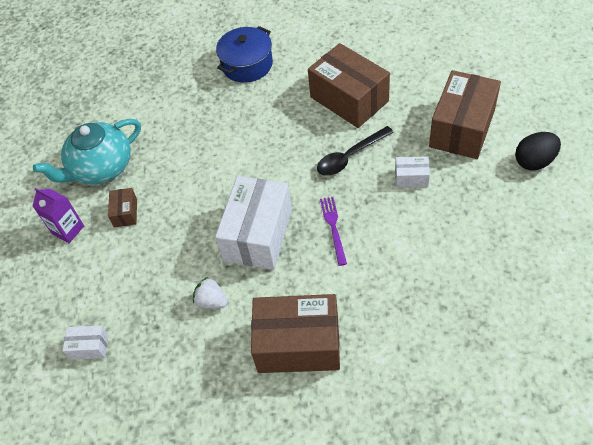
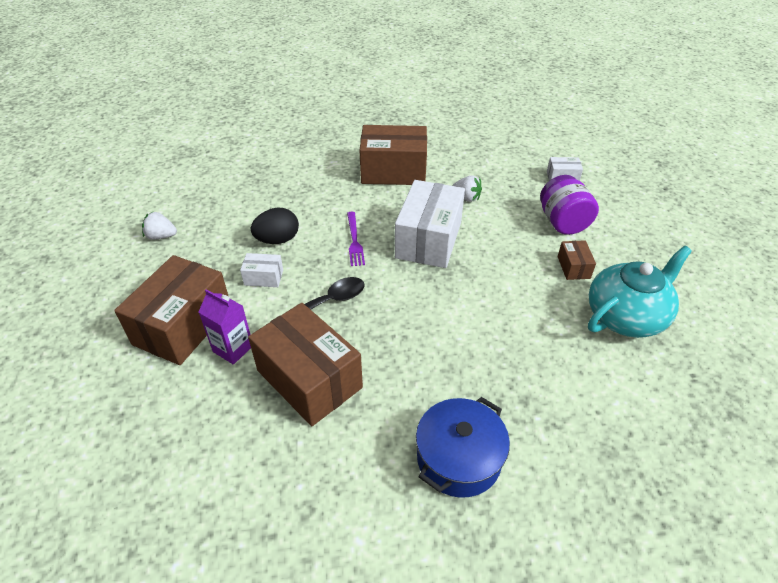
camera: 175 degrees right, 10 degrees down
purple carton [32,188,84,243] -> purple carton moved to [199,289,251,365]
black egg [515,132,561,170] -> black egg moved to [251,208,299,244]
none -> white strawberry [142,212,177,240]
none -> purple jar [540,175,599,235]

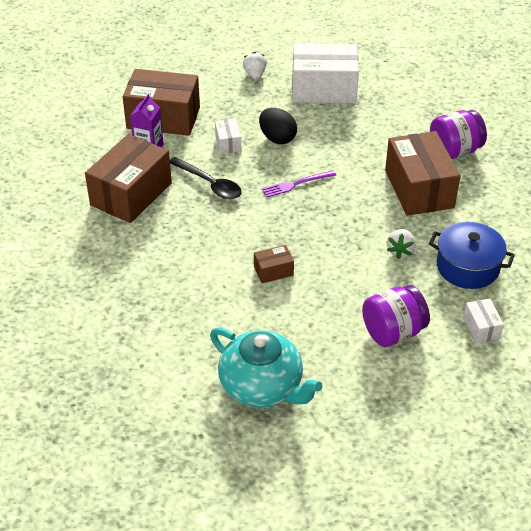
camera: 75 degrees right, 0 degrees up
white box [395,180,465,268] -> white box moved to [292,44,359,103]
blue pot [416,397,510,498] -> blue pot moved to [429,222,515,289]
brown box [558,240,596,280] -> brown box moved to [254,245,294,283]
none -> purple jar [430,110,487,159]

